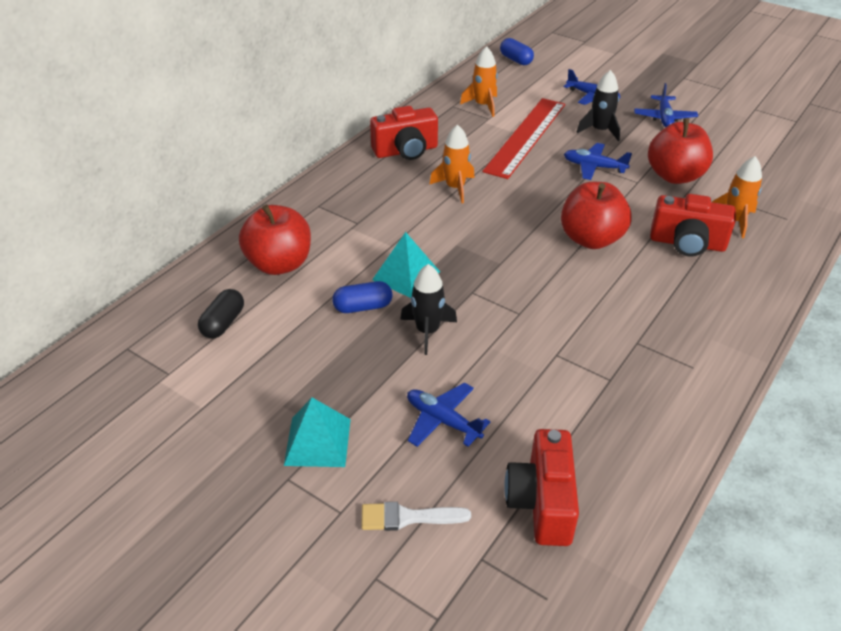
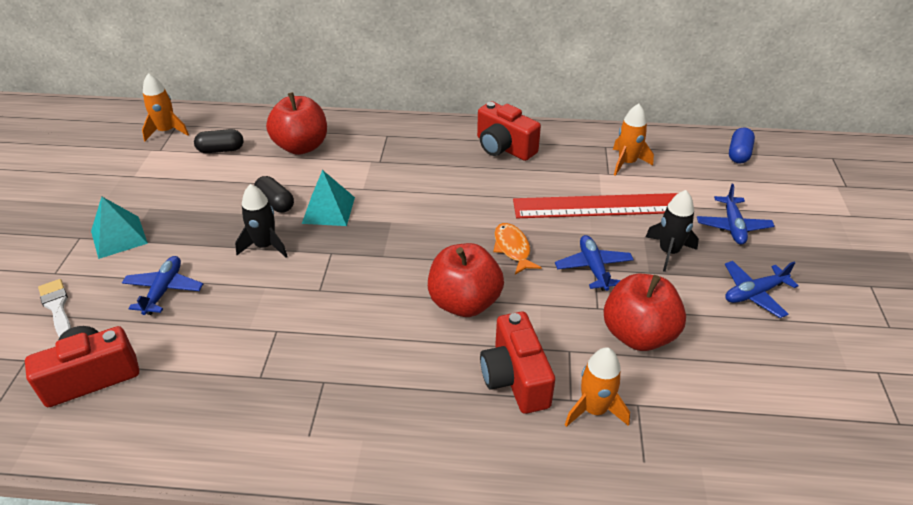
camera: 60 degrees right, 0 degrees up
blue capsule [332,281,393,313] -> black capsule [254,176,294,213]
orange rocket [430,124,474,203] -> orange rocket moved to [142,73,189,141]
none -> orange fish [493,223,542,275]

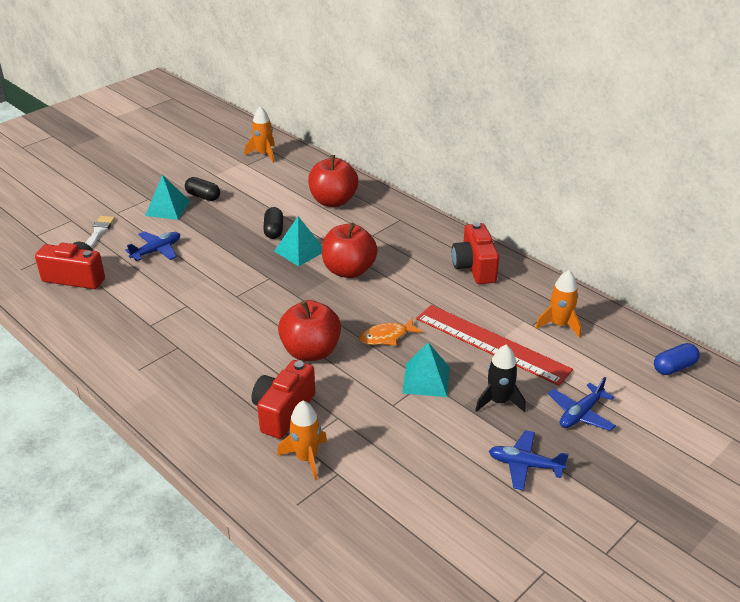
camera: 40 degrees right, 5 degrees down
black capsule [194,129,244,153] -> black capsule moved to [185,177,220,201]
black rocket [235,184,288,258] -> none
orange fish [493,223,542,275] -> orange fish turned 135 degrees counterclockwise [359,318,422,345]
blue plane [555,235,634,291] -> turquoise pyramid [402,342,450,397]
red apple [604,273,686,351] -> red apple moved to [322,223,378,278]

